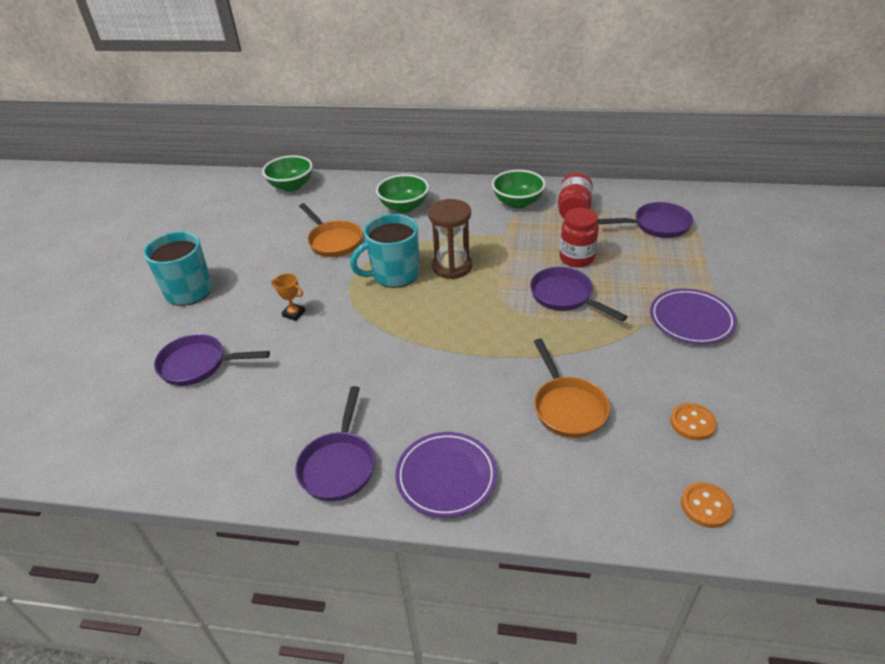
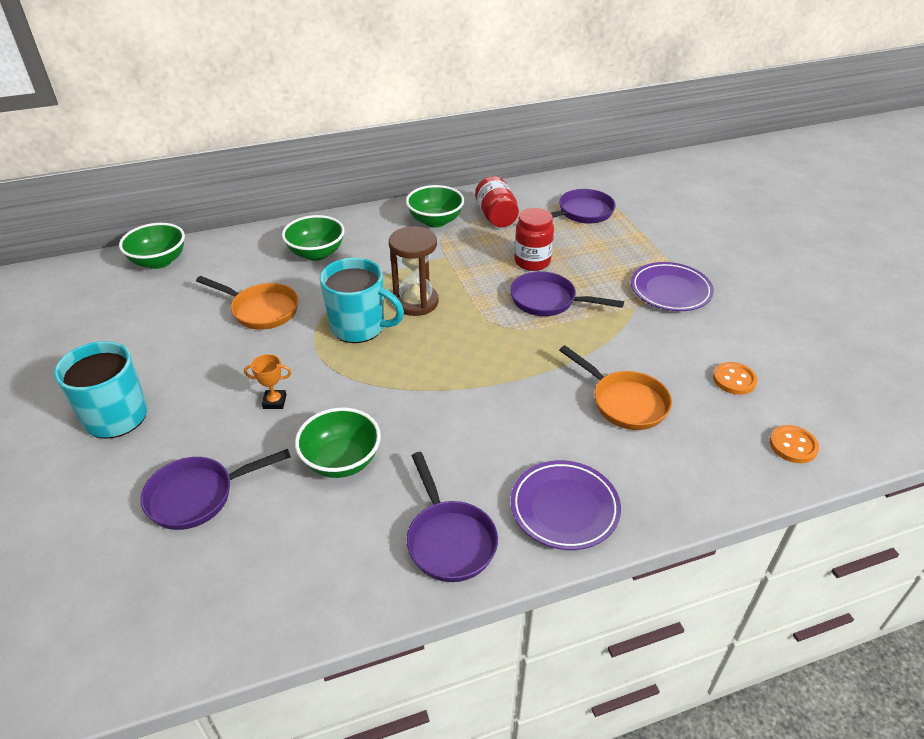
camera: 30 degrees left, 0 degrees up
turquoise mug [350,214,419,288] -> turquoise mug turned 105 degrees counterclockwise [320,258,404,343]
none -> green bowl [295,408,381,478]

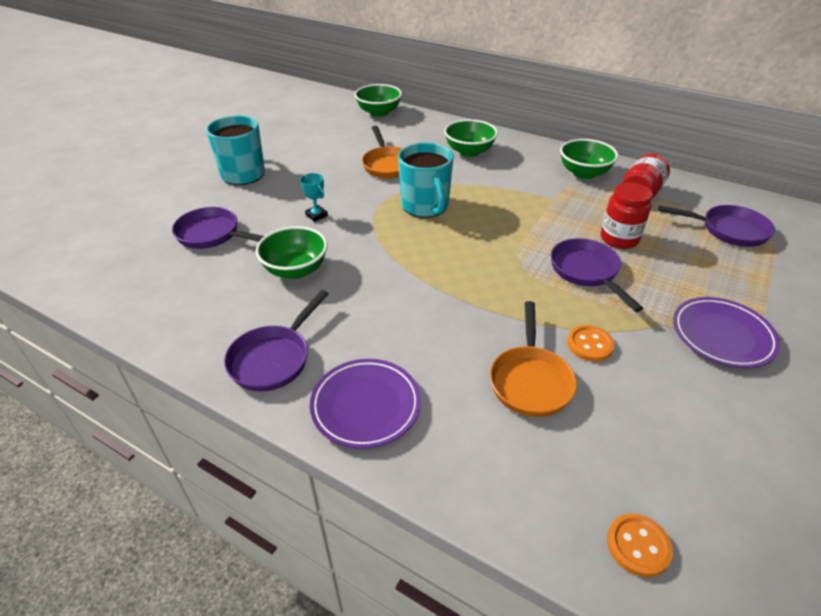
camera: 50 degrees right, 0 degrees up
orange trophy [244,354,292,409] -> turquoise trophy [300,173,328,222]
brown hourglass [389,226,439,316] -> none
orange button [713,362,757,395] -> orange button moved to [567,325,615,362]

